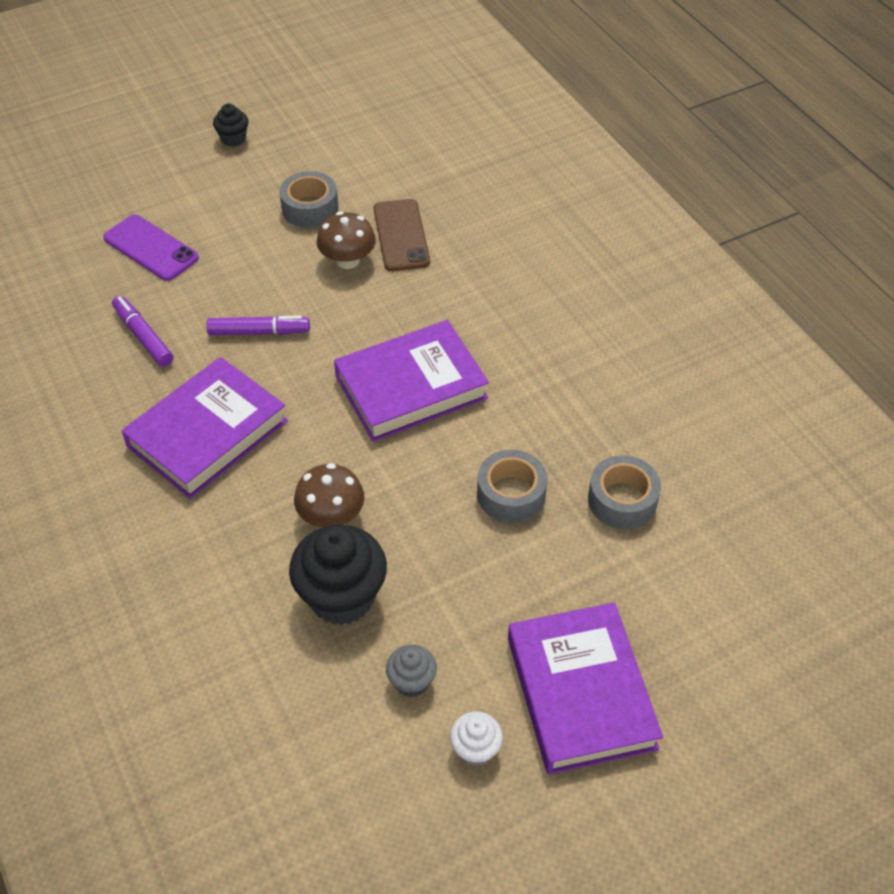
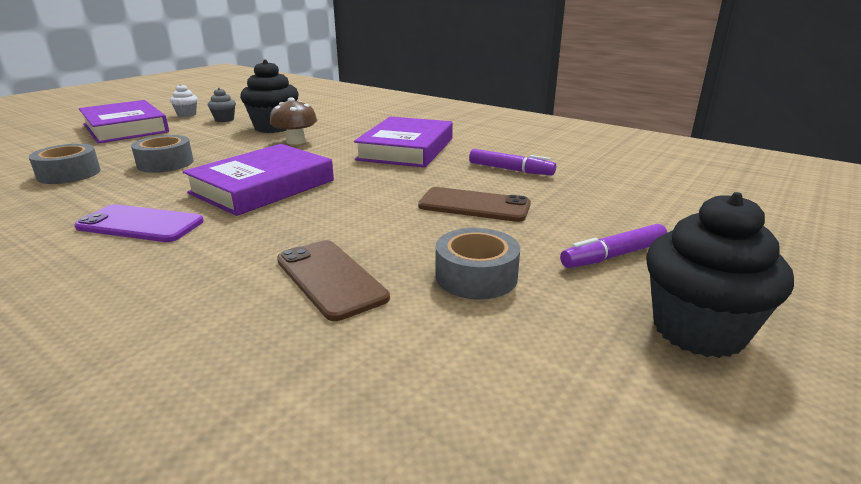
camera: 155 degrees right, 25 degrees down
purple phone [103,215,199,281] -> purple phone moved to [74,204,204,242]
purple marker [207,316,310,335] -> purple marker moved to [560,224,668,268]
black cupcake [213,103,249,147] -> black cupcake [646,192,794,358], size x1.98
brown mushroom [317,212,376,269] -> none
none -> brown phone [418,187,531,222]

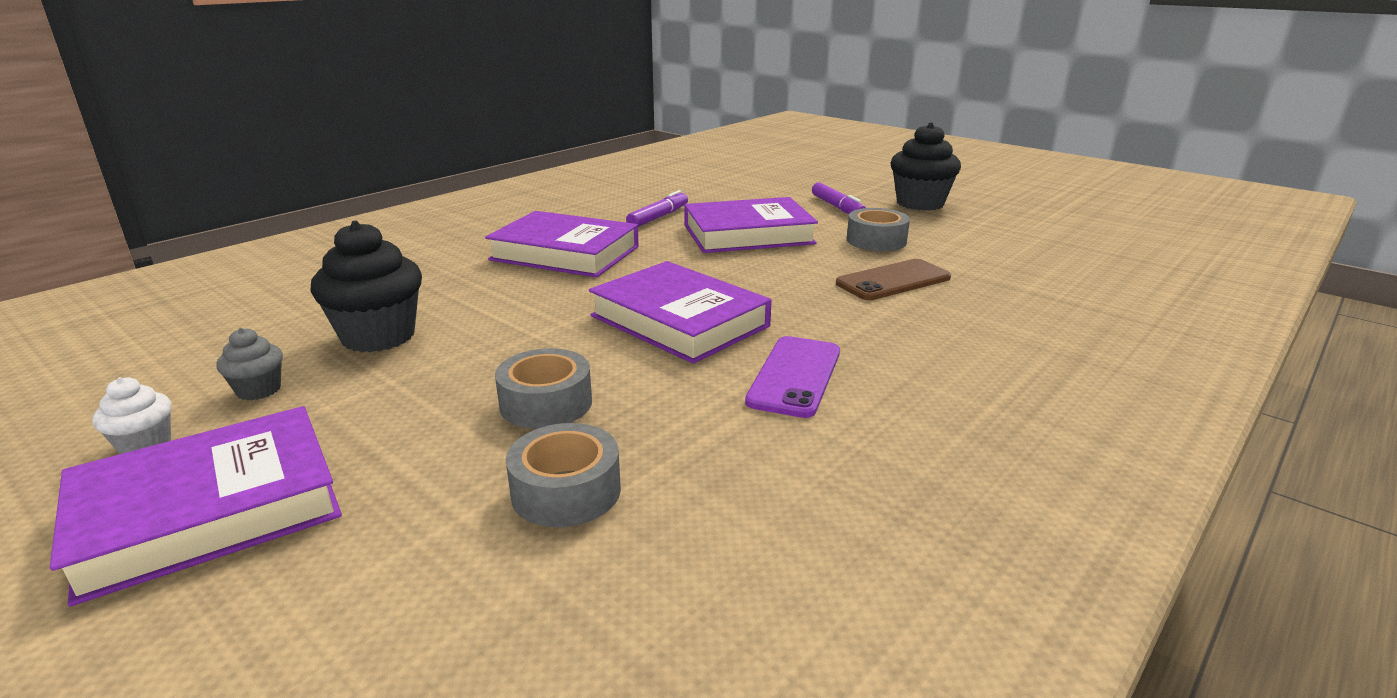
camera: 85 degrees left, 0 degrees up
brown mushroom [270,97,317,145] -> none
brown phone [418,187,531,222] -> purple book [684,197,818,253]

